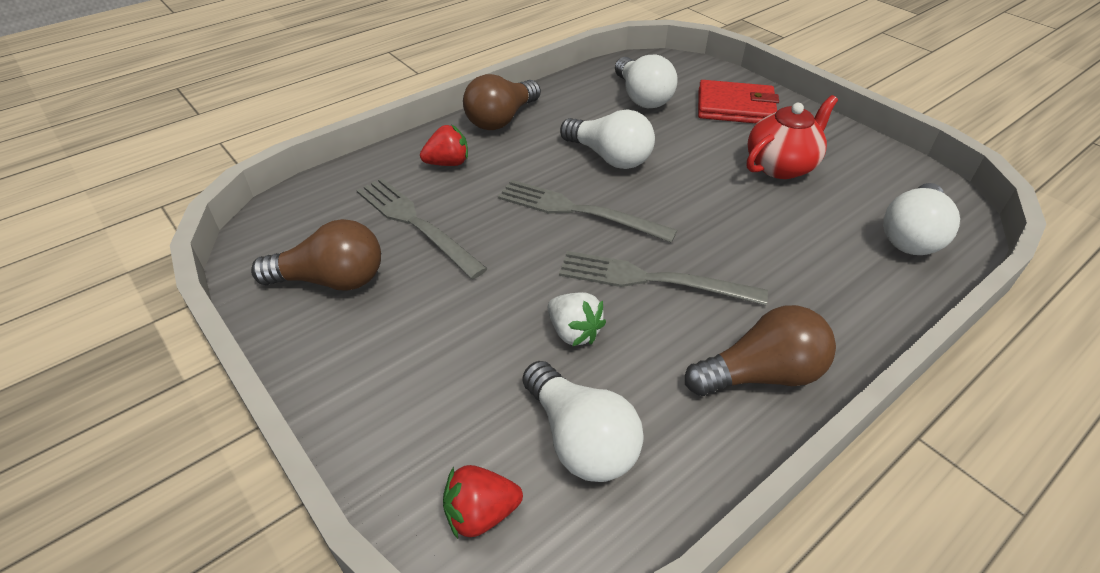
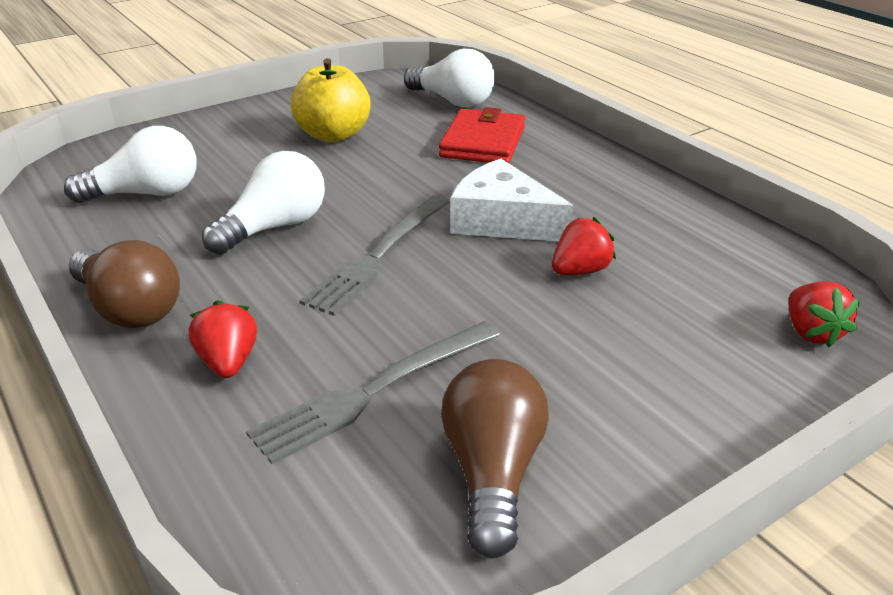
camera: 85 degrees left, 10 degrees down
white light bulb [523,361,644,482] -> none
white strawberry [548,292,606,346] -> red strawberry [552,217,616,275]
grey fork [559,251,768,305] -> white cheese [450,159,573,241]
brown light bulb [685,305,836,396] -> none
red wallet [698,80,779,124] -> red wallet moved to [439,107,525,163]
red teapot [747,95,838,179] -> yellow apple [291,58,371,142]

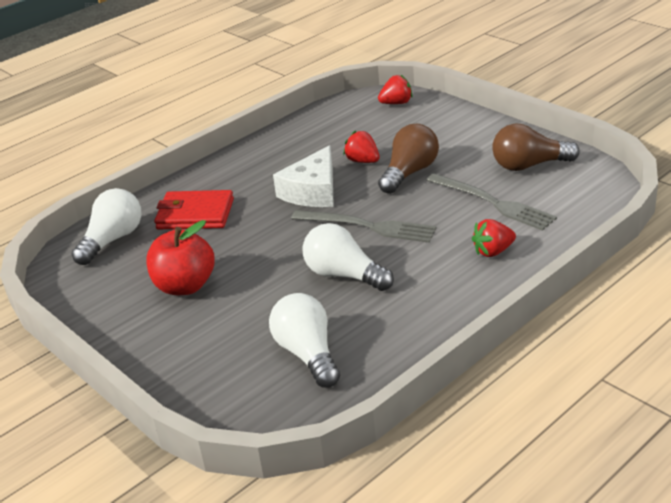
camera: 95 degrees left, 0 degrees up
brown light bulb [69,240,180,328] -> brown light bulb moved to [378,124,439,194]
yellow apple [291,58,371,142] -> red apple [146,220,215,295]

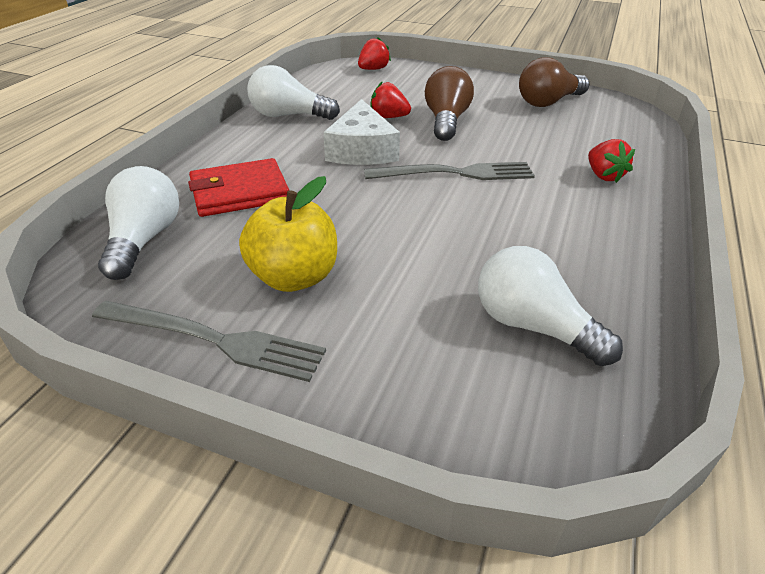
camera: 30 degrees left, 5 degrees up
red apple [146,220,215,295] -> yellow apple [239,176,337,292]
white light bulb [302,223,394,291] -> white light bulb moved to [247,65,340,120]
grey fork [426,173,557,231] -> grey fork moved to [92,301,326,382]
red strawberry [472,219,516,257] -> red strawberry turned 60 degrees counterclockwise [588,139,635,183]

